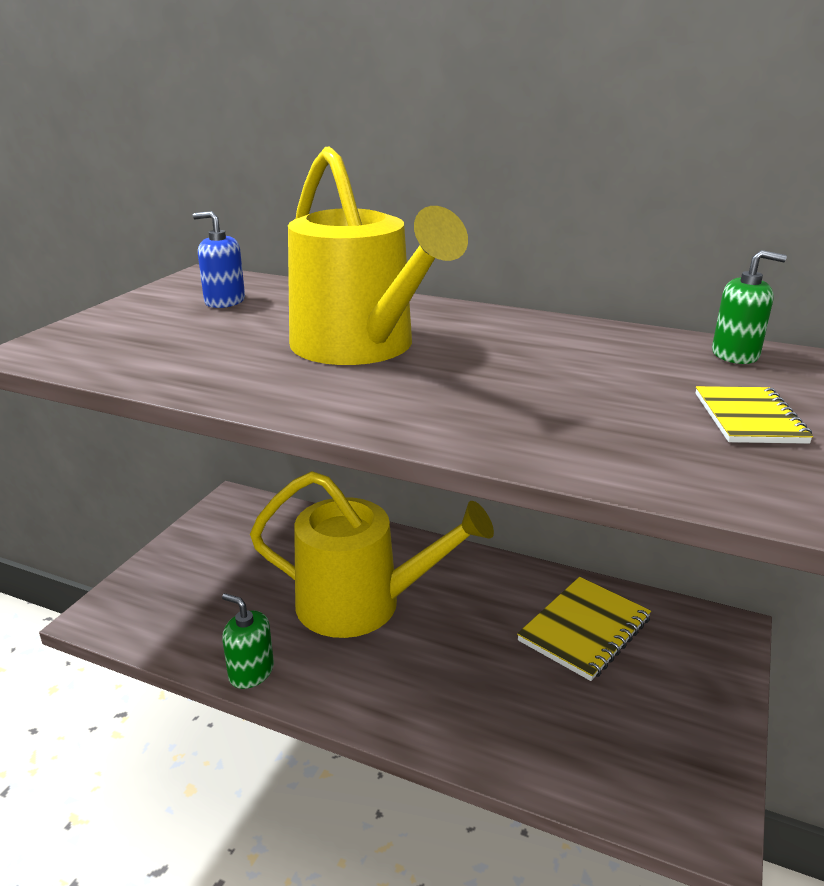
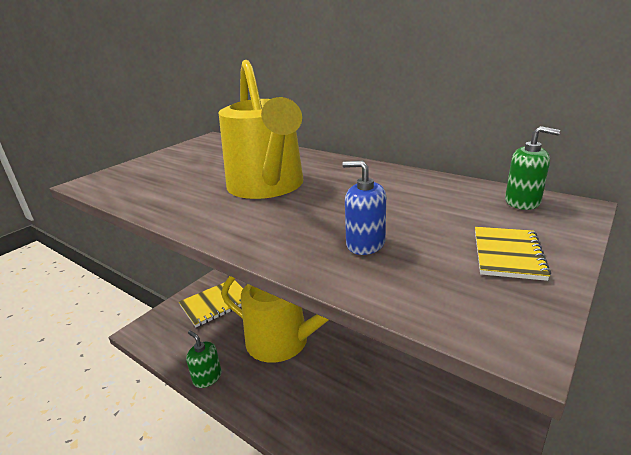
camera: 15 degrees right, 0 degrees up
blue soap dispenser [193,211,245,308] -> blue soap dispenser moved to [342,161,386,255]
yellow notebook [517,577,651,681] -> yellow notebook moved to [179,280,243,327]

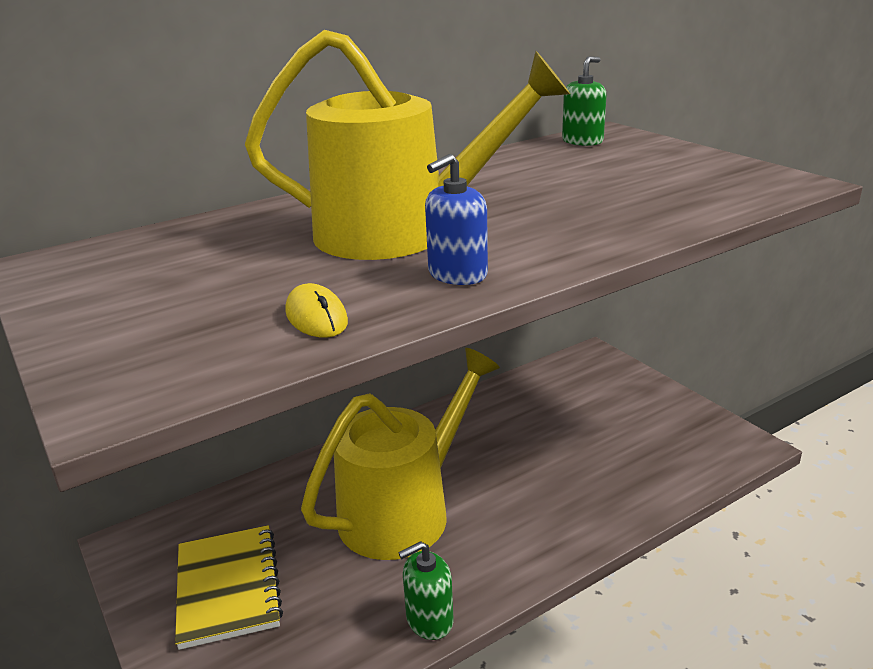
camera: 70 degrees left, 0 degrees up
blue soap dispenser [342,161,386,255] -> blue soap dispenser moved to [425,154,488,285]
yellow notebook [475,227,551,281] -> none
none -> yellow mouse [285,283,348,338]

